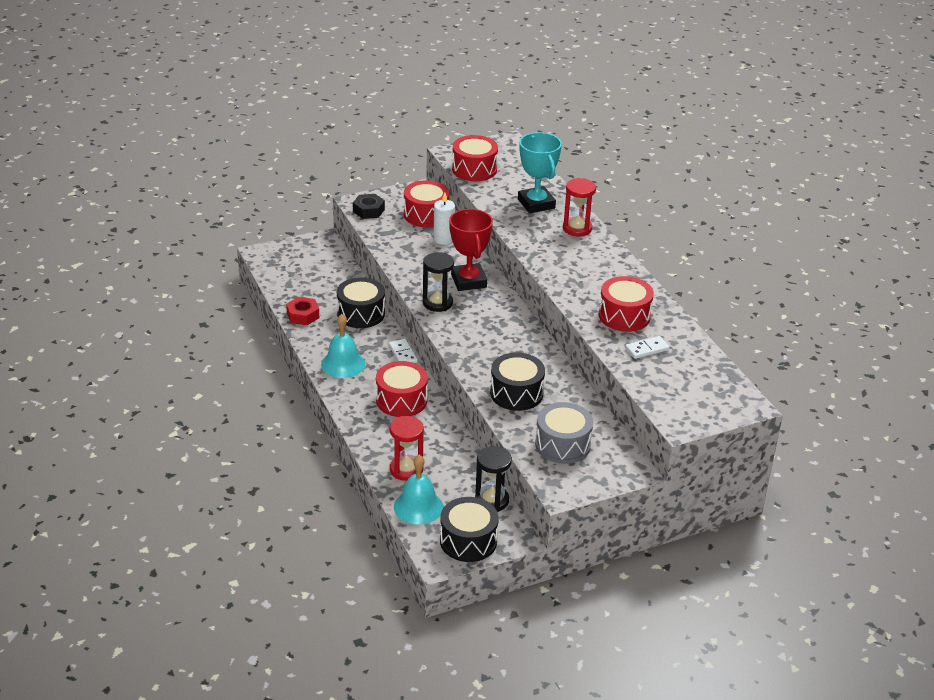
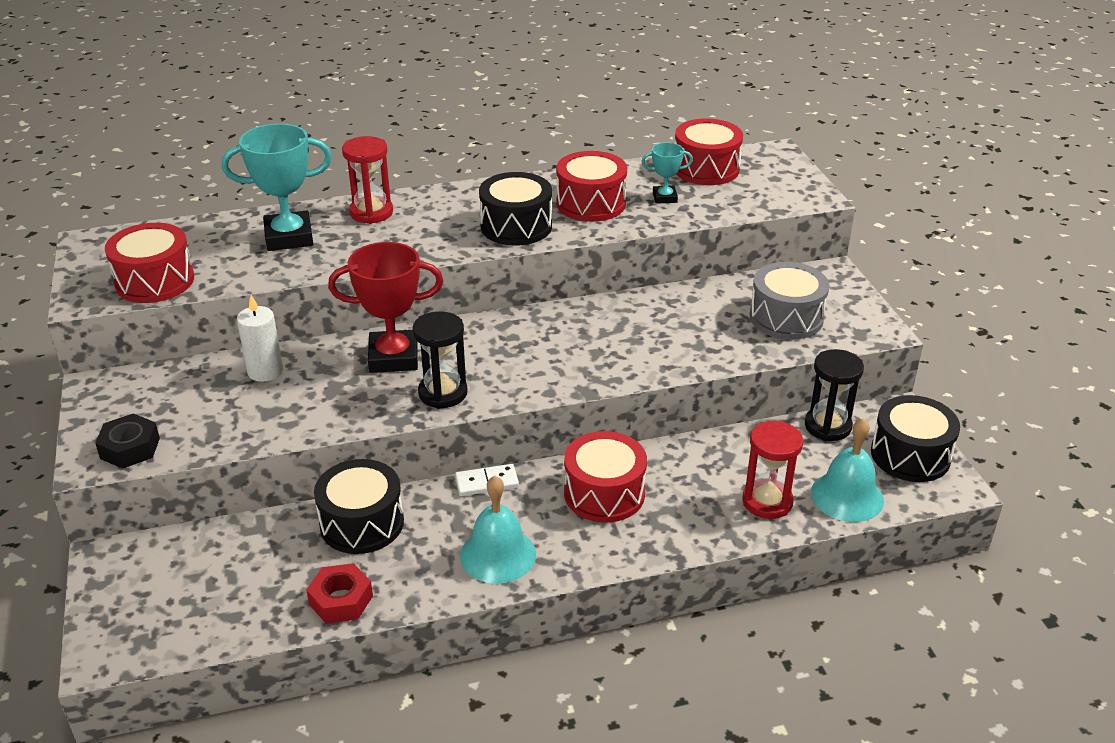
camera: 80 degrees left, 0 degrees up
red drum [404,180,449,227] -> red drum moved to [675,118,743,185]
black drum [490,352,545,411] -> black drum moved to [479,172,552,246]
white domino [625,336,669,359] -> turquoise trophy [641,142,693,204]

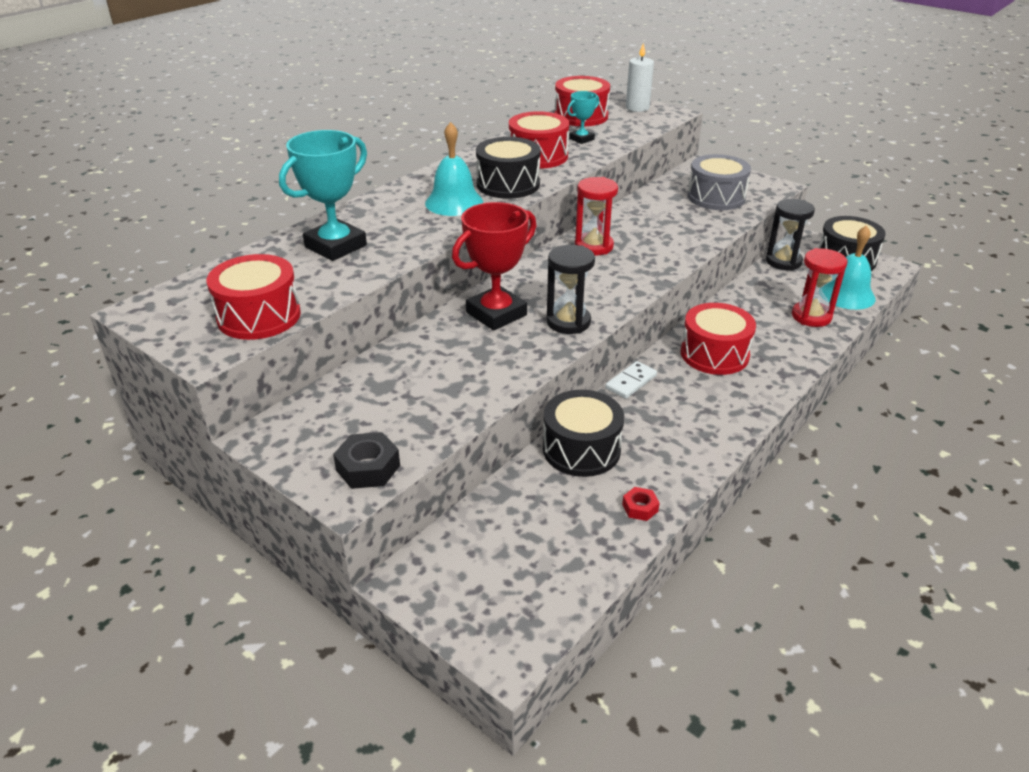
camera: 35 degrees left, 0 degrees up
white candle [237,295,283,382] -> white candle moved to [626,43,654,112]
red nut [306,563,373,624] -> red nut [622,487,660,521], size x0.61
red hourglass [342,136,393,224] -> red hourglass moved to [575,177,618,255]
turquoise bell [460,476,536,584] -> turquoise bell moved to [425,122,483,216]

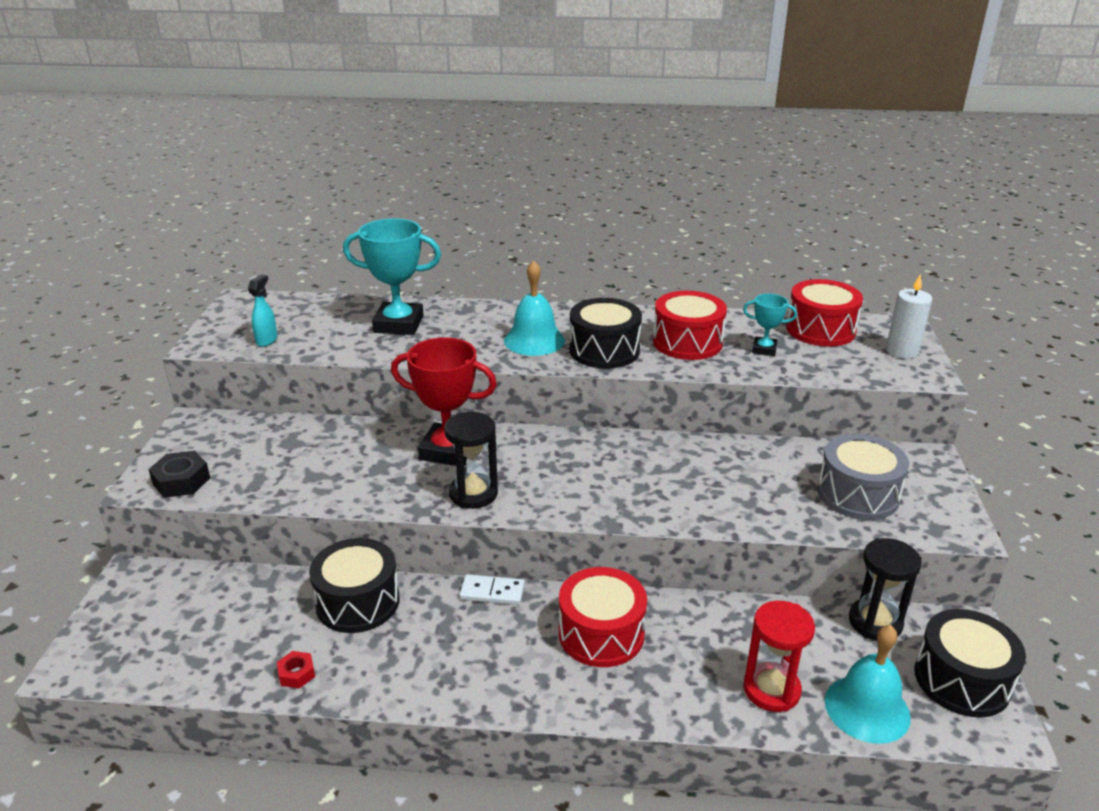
camera: 55 degrees right, 5 degrees down
red drum [207,254,301,340] -> turquoise spray bottle [248,274,278,347]
red hourglass [575,177,618,255] -> none

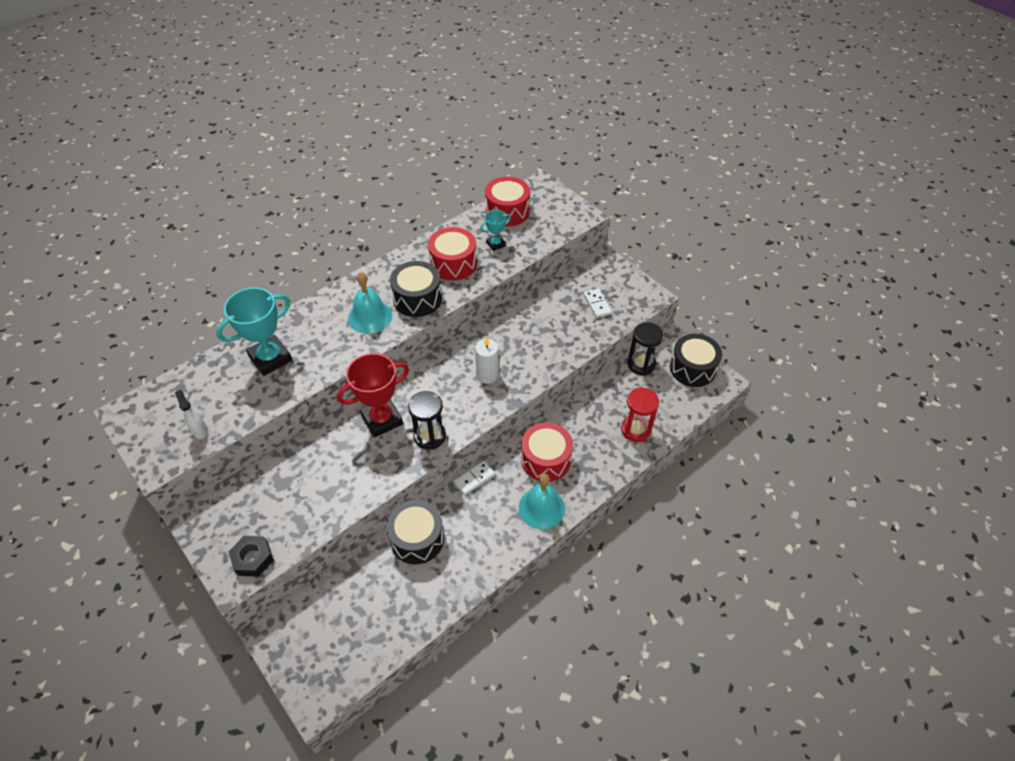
camera: 45 degrees left, 20 degrees up
turquoise spray bottle [248,274,278,347] -> white spray bottle [175,390,208,439]
red nut [277,651,315,689] -> none
grey drum [817,434,909,520] -> white domino [584,289,612,318]
turquoise bell [825,625,911,744] -> turquoise bell moved to [519,474,565,529]
white candle [886,274,933,359] -> white candle moved to [475,337,499,384]

